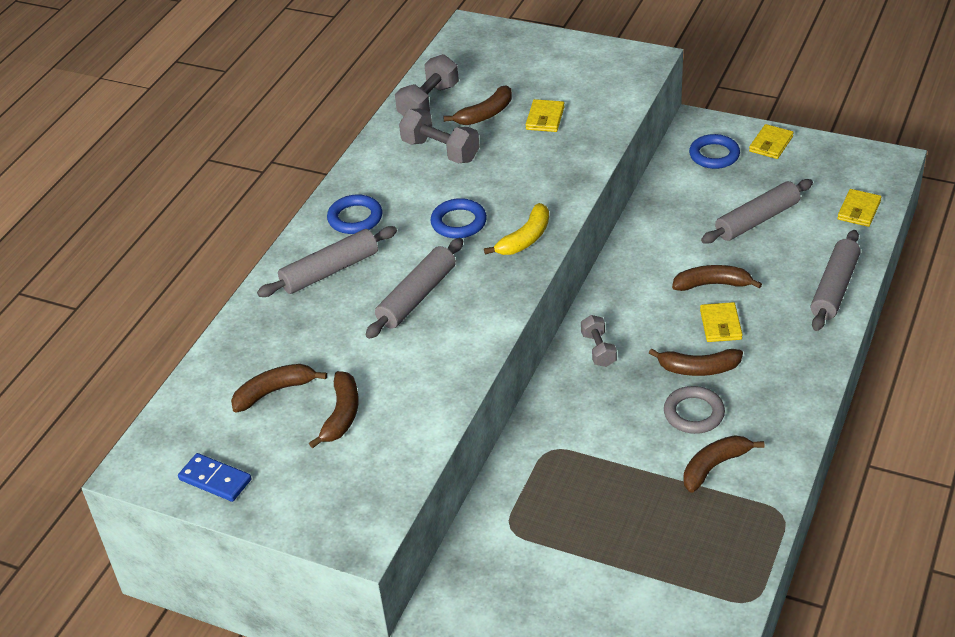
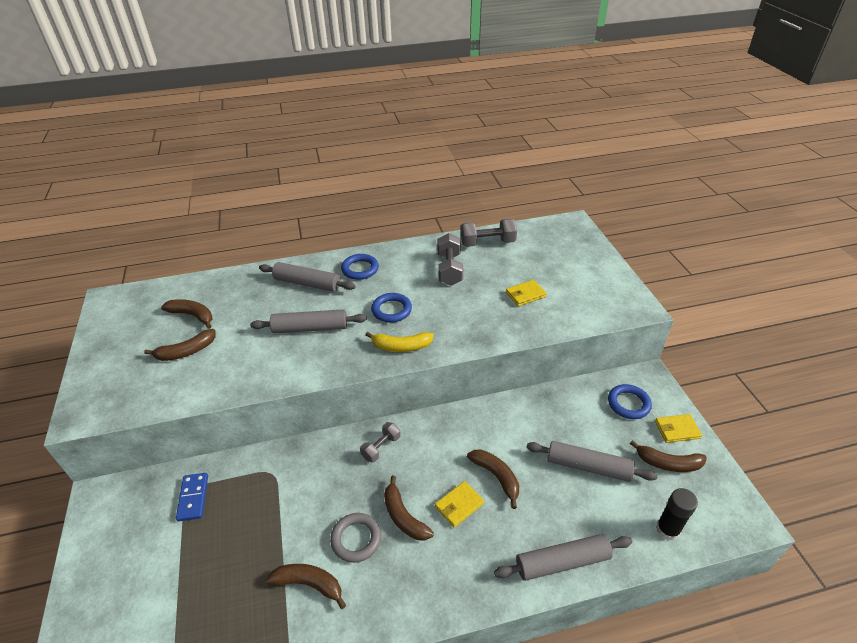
camera: 50 degrees right, 0 degrees up
blue domino [178,453,251,502] -> blue domino moved to [176,473,208,521]
brown banana [444,85,512,125] -> brown banana moved to [630,440,707,472]
yellow wallet [837,189,882,227] -> black glue stick [656,488,698,541]

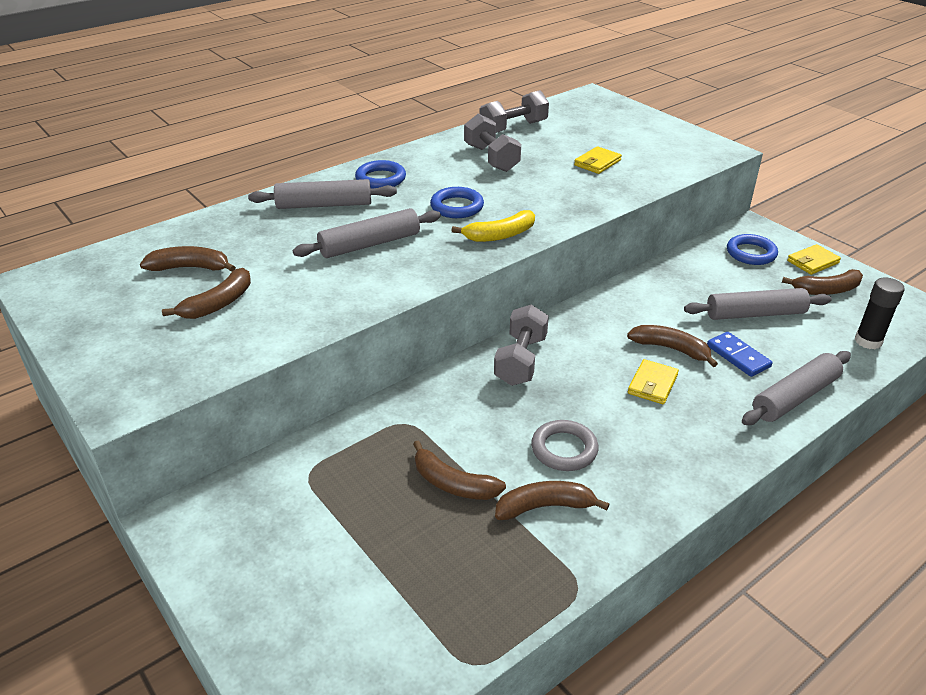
camera: 25 degrees left, 5 degrees down
blue domino [176,473,208,521] -> blue domino moved to [707,332,772,377]
grey dumbbell [360,422,400,462] -> grey dumbbell [494,304,549,386], size x1.58
brown banana [384,476,434,540] -> brown banana moved to [413,440,506,500]

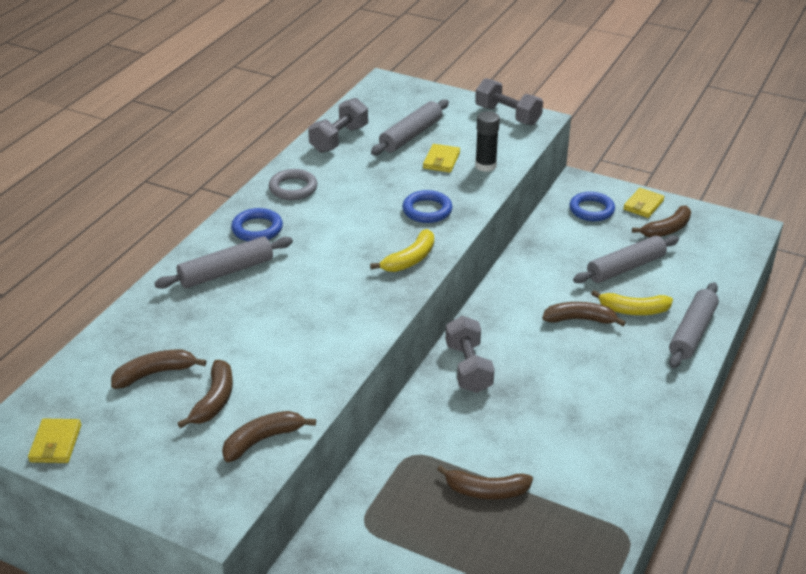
camera: 25 degrees left, 0 degrees up
grey rolling pin [293,208,441,258] -> grey rolling pin moved to [371,99,449,155]
blue ring [430,187,484,218] -> blue ring moved to [402,190,453,223]
grey dumbbell [464,114,521,172] -> grey dumbbell moved to [475,78,543,125]
brown banana [495,481,610,520] -> brown banana moved to [222,411,316,462]
grey ring [531,420,598,471] -> grey ring moved to [269,169,318,200]
yellow wallet [628,359,679,404] -> yellow wallet moved to [28,419,81,463]
blue domino [707,332,772,377] -> yellow banana [591,290,673,315]
black glue stick [855,278,905,349] -> black glue stick moved to [475,111,500,172]

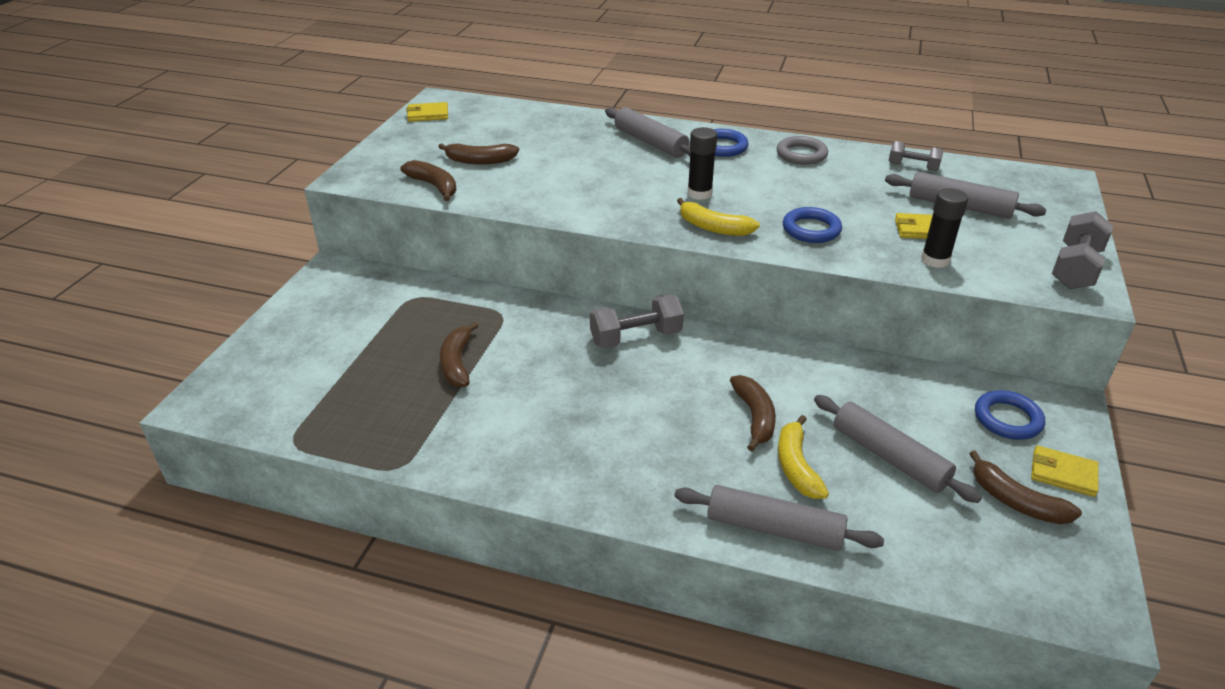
camera: 80 degrees right, 0 degrees up
brown banana [111,350,206,389] -> none
grey dumbbell [308,98,368,153] -> grey dumbbell [889,141,943,171], size x0.63
none -> black glue stick [688,127,717,200]

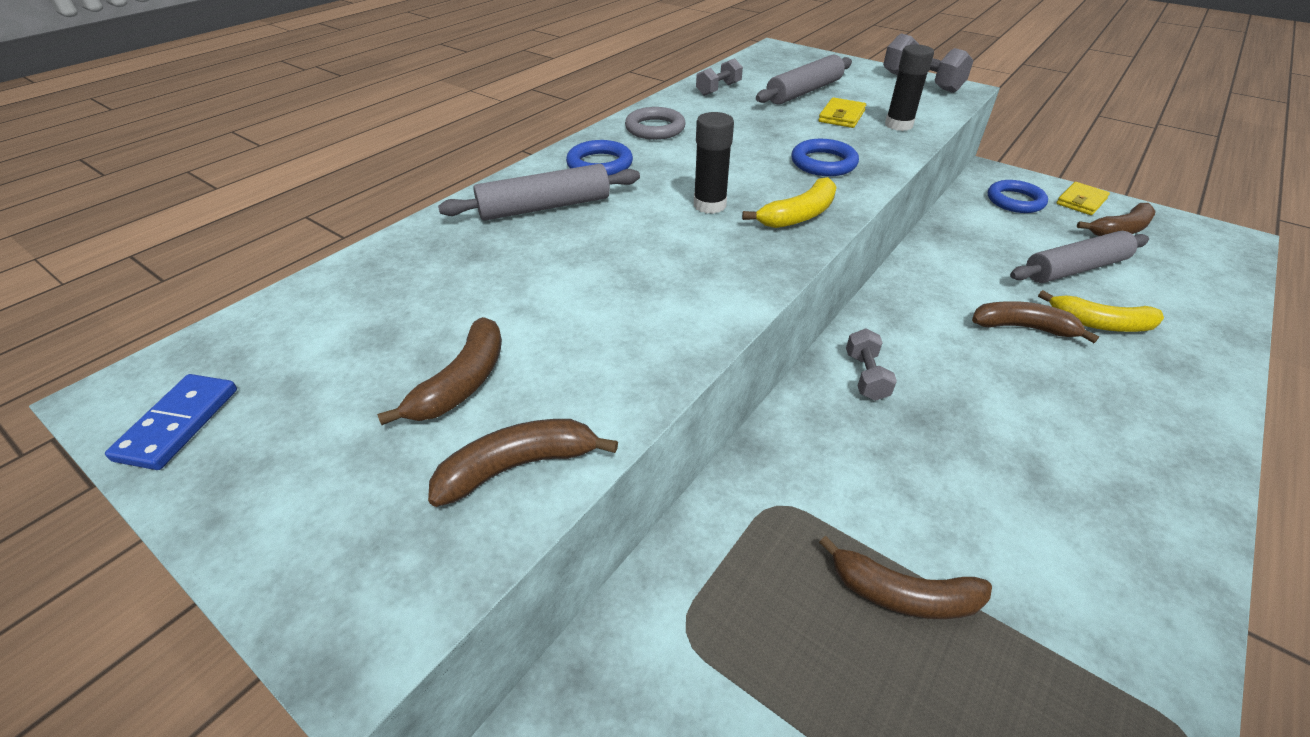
camera: 70 degrees left, 5 degrees up
yellow wallet [406,102,448,122] -> blue domino [105,374,237,470]
grey dumbbell [590,294,684,348] -> grey dumbbell [846,329,897,401], size x0.63
grey rolling pin [674,485,884,551] -> none

